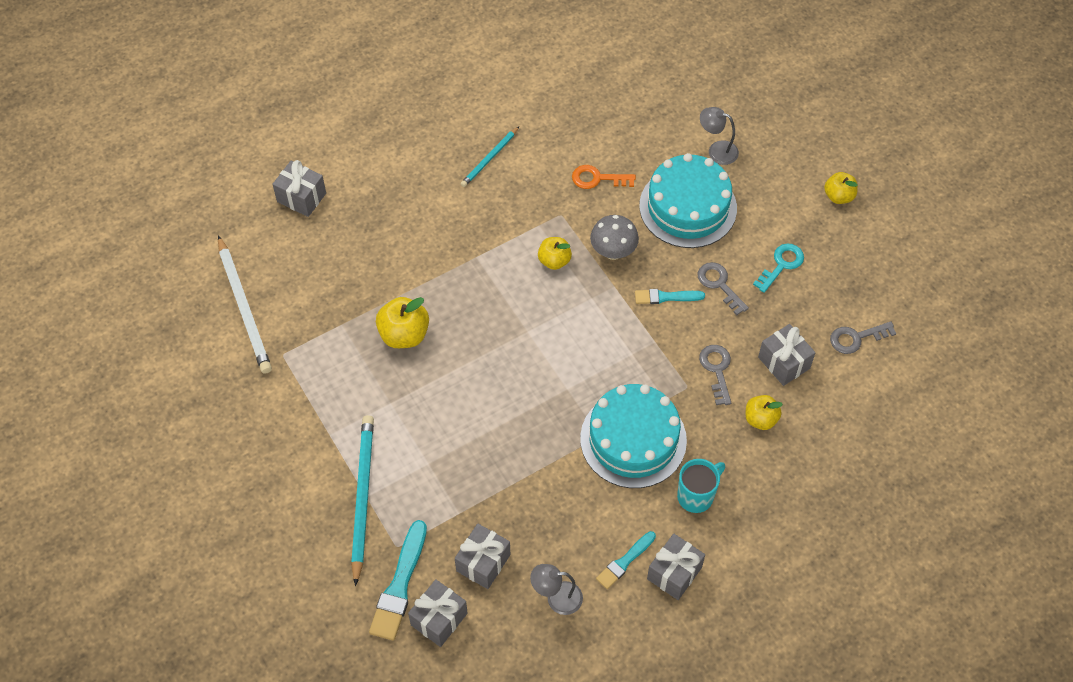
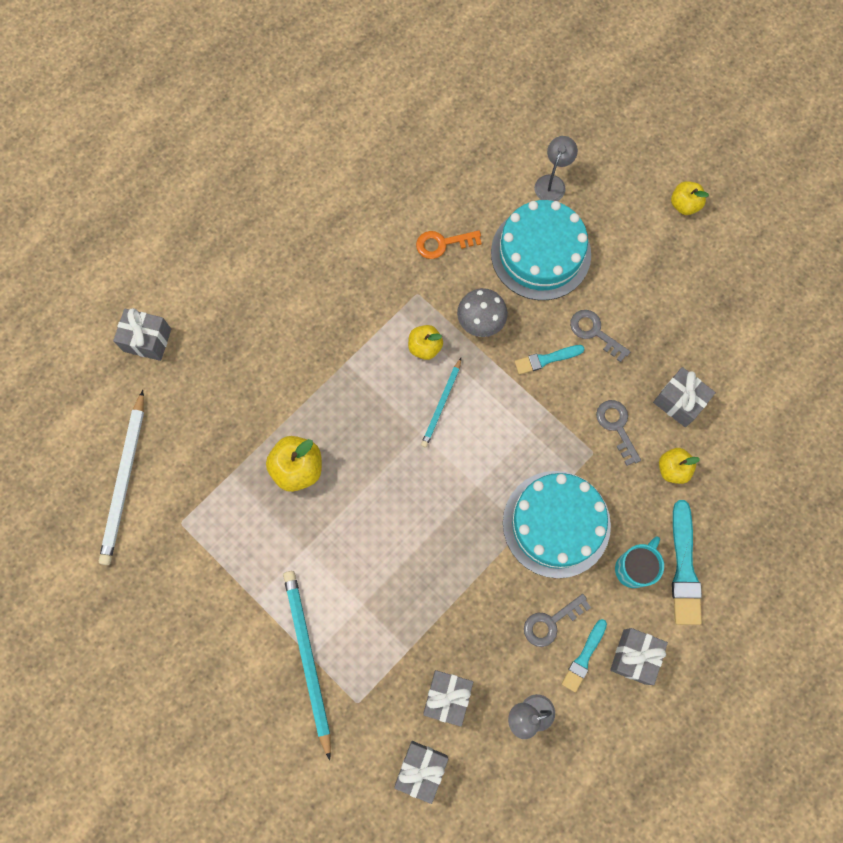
camera: 15 degrees left, 15 degrees up
white pencil [218,235,272,374] -> white pencil turned 45 degrees clockwise [99,390,144,565]
turquoise brush [369,520,427,641] -> turquoise brush moved to [672,500,702,625]
turquoise pencil [461,126,519,187] -> turquoise pencil moved to [421,358,461,447]
grey lamp [700,107,739,165] -> grey lamp turned 105 degrees clockwise [535,136,578,201]
turquoise key [753,243,804,293] -> none
grey key [830,321,897,354] -> grey key moved to [524,594,591,647]

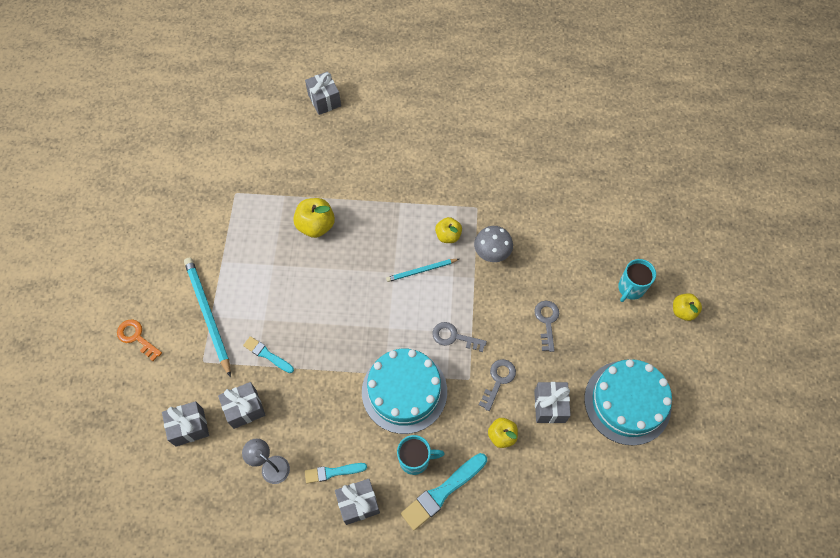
camera: 50 degrees right, 10 degrees down
white pencil [99,390,144,565] -> none
turquoise pencil [283,571,331,760] -> turquoise pencil turned 60 degrees counterclockwise [184,258,231,377]
orange key [416,231,482,259] -> orange key moved to [117,320,162,361]
turquoise cake [491,200,591,300] -> turquoise cake moved to [584,359,672,446]
turquoise brush [514,345,584,375] -> turquoise brush moved to [243,336,294,373]
grey key [524,594,591,647] -> grey key moved to [432,322,487,352]
grey lamp [535,136,578,201] -> none
none -> turquoise mug [618,259,656,302]

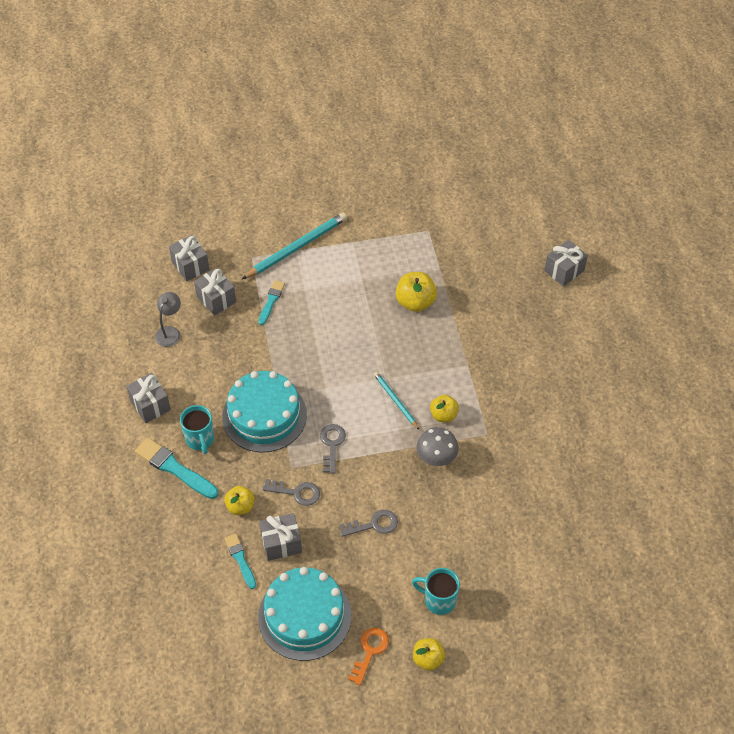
camera: 75 degrees right, 10 degrees down
orange key [117,320,162,361] -> orange key moved to [348,628,389,685]
turquoise brush [305,463,367,483] -> turquoise brush moved to [224,533,256,589]

